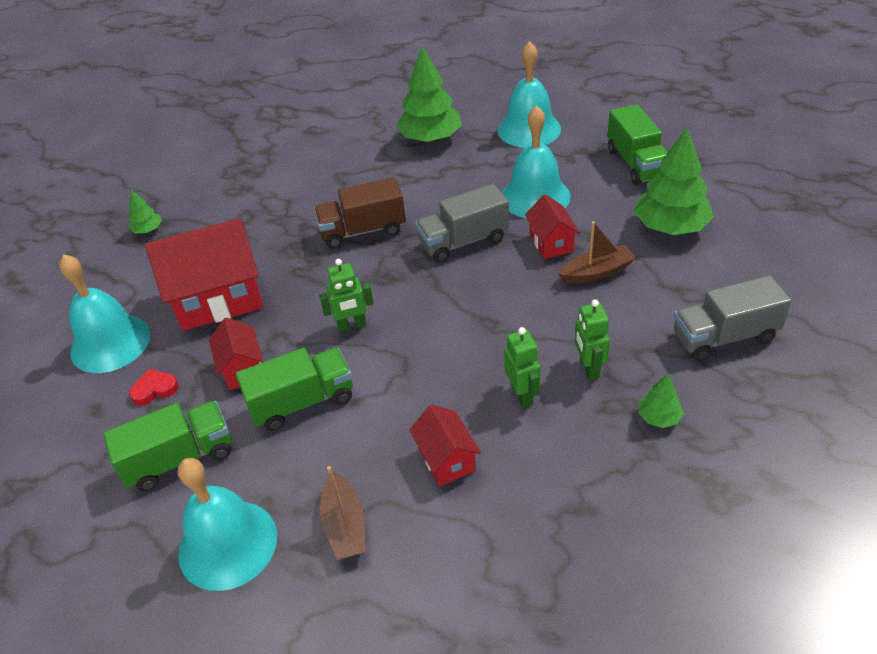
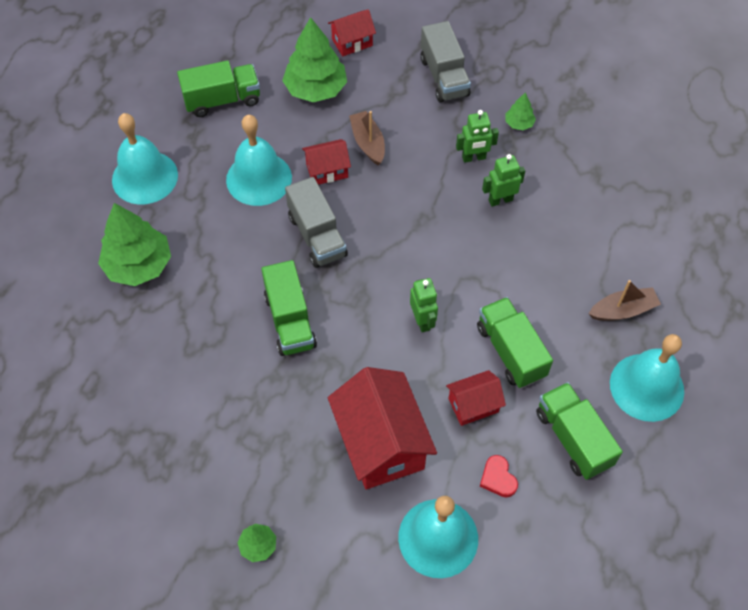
camera: 95 degrees left, 15 degrees up
brown truck [314,177,406,249] -> green truck [261,260,317,356]
red house [409,404,481,486] -> red house moved to [328,9,376,56]

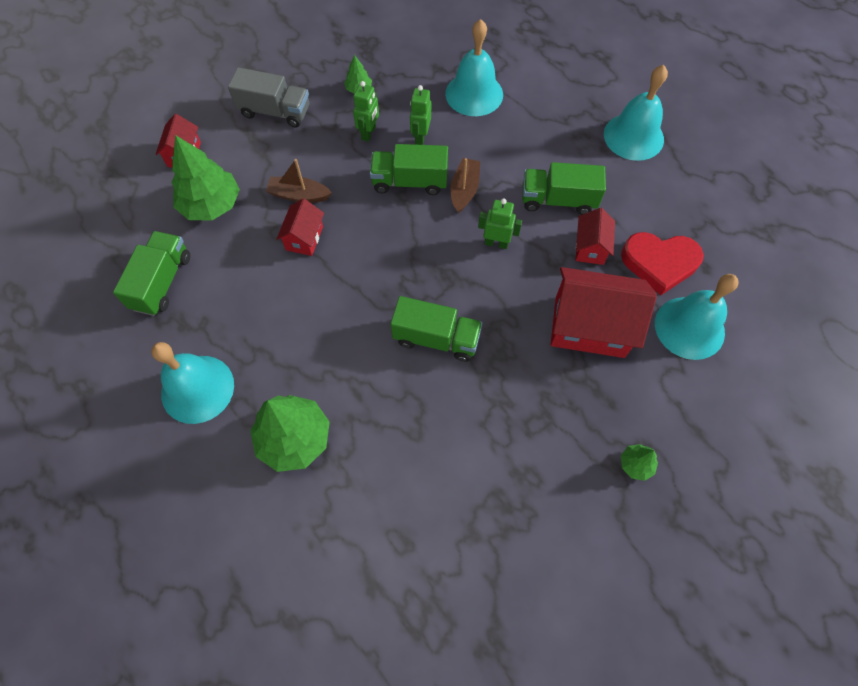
camera: 60 degrees left, 5 degrees up
turquoise bell [226,115,292,206] -> turquoise bell moved to [445,19,503,116]
grey truck [285,177,348,268] -> none
red heart [480,455,518,498] -> red heart [621,232,704,295], size x2.08
green truck [536,382,623,480] -> green truck moved to [370,144,448,195]
brown boat [589,280,661,321] -> brown boat moved to [451,158,480,213]

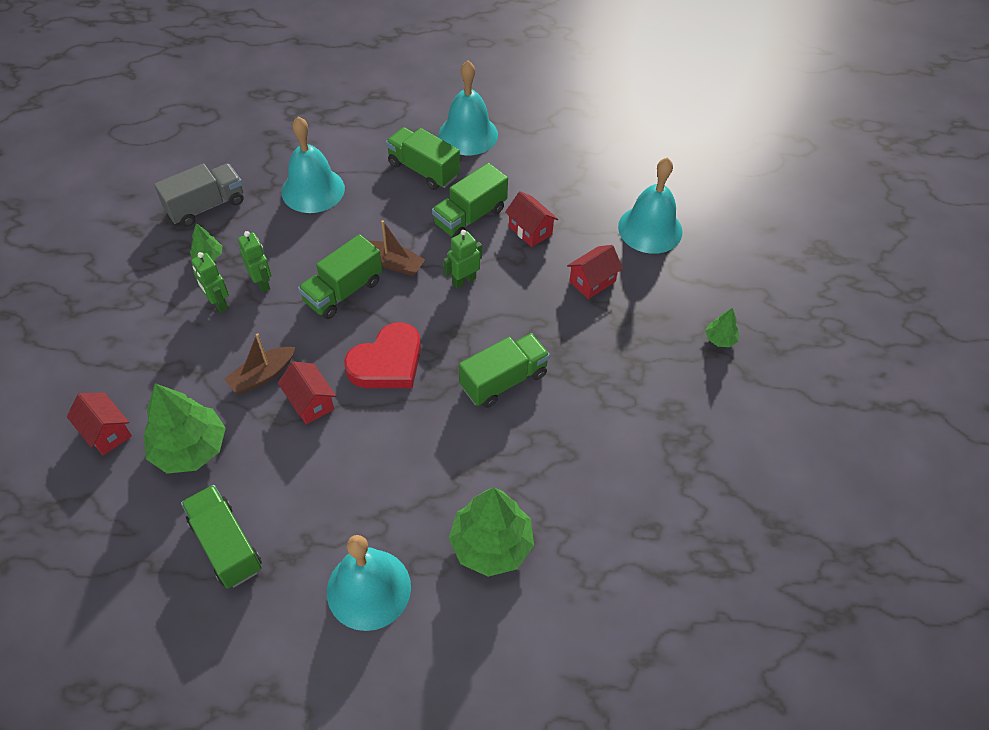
camera: 50 degrees left, 10 degrees down
grey truck [228,67,309,128] -> grey truck moved to [154,163,244,227]
green robot [410,85,431,145] -> green robot moved to [191,252,229,313]
brown boat [451,158,480,213] -> brown boat turned 150 degrees clockwise [369,220,425,276]
red house [551,267,657,358] -> red house [567,245,623,299], size x0.52
red heart [621,232,704,295] -> red heart moved to [344,322,421,388]
none -> green truck [386,127,460,190]

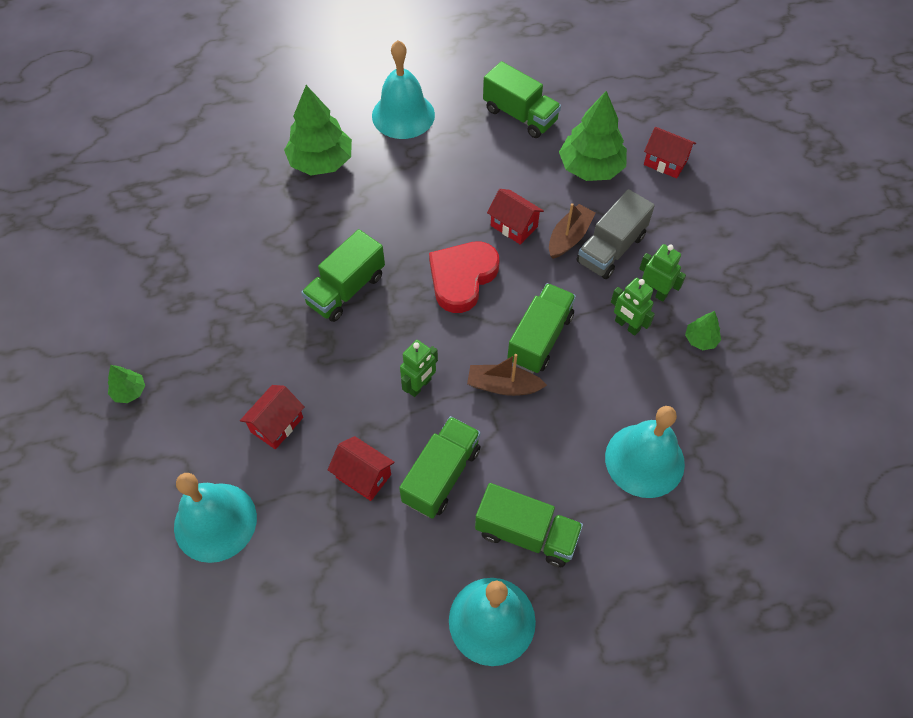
camera: 165 degrees right, 5 degrees up
grey truck [154,163,244,227] -> grey truck moved to [576,189,655,279]

